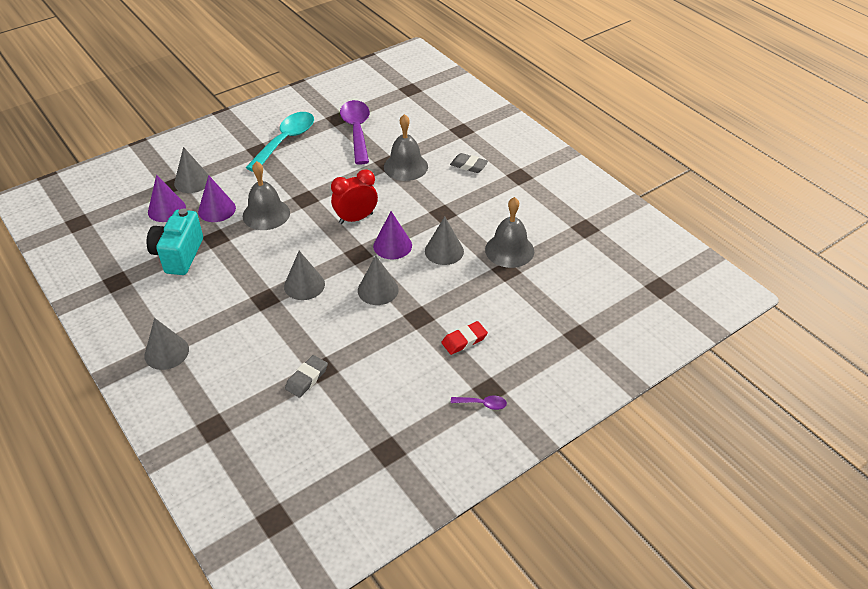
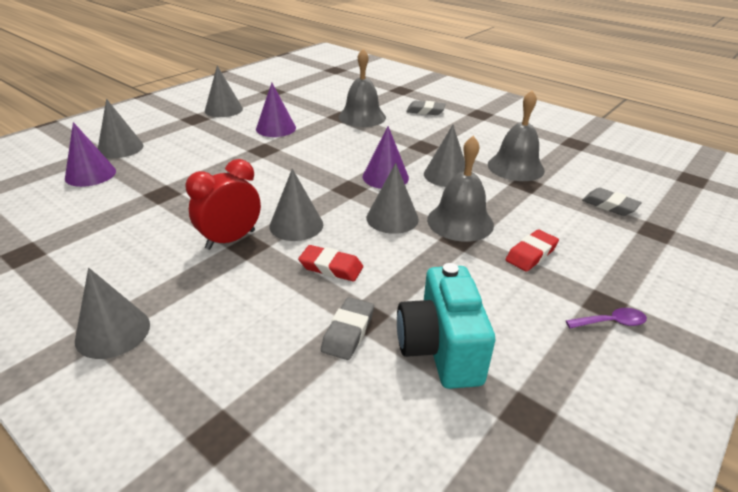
camera: 15 degrees left, 10 degrees down
turquoise camera [146,208,203,275] -> turquoise camera moved to [397,263,495,389]
purple cone [198,175,236,222] -> purple cone moved to [256,83,296,137]
grey bell [243,161,290,230] -> grey bell moved to [427,136,494,242]
turquoise spoon [245,112,314,172] -> grey cone [205,66,243,117]
red clock [331,169,378,224] -> red clock moved to [185,159,261,250]
purple spoon [340,100,370,165] -> none
none -> red eraser [298,245,363,281]
none -> grey eraser [582,188,642,216]

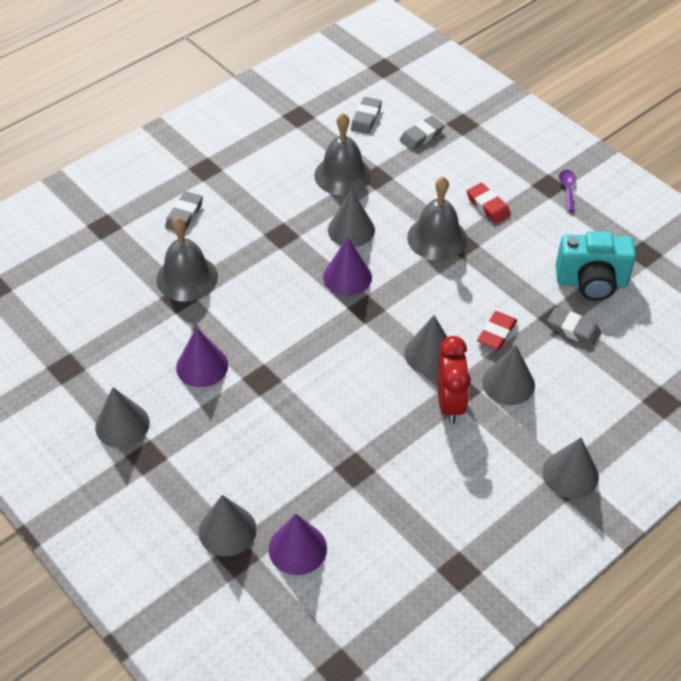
camera: 80 degrees left, 15 degrees up
red clock [185,159,261,250] -> red clock turned 150 degrees counterclockwise [437,336,471,424]
grey cone [366,163,419,234] -> grey cone moved to [482,345,535,405]
none -> grey eraser [351,97,382,134]

